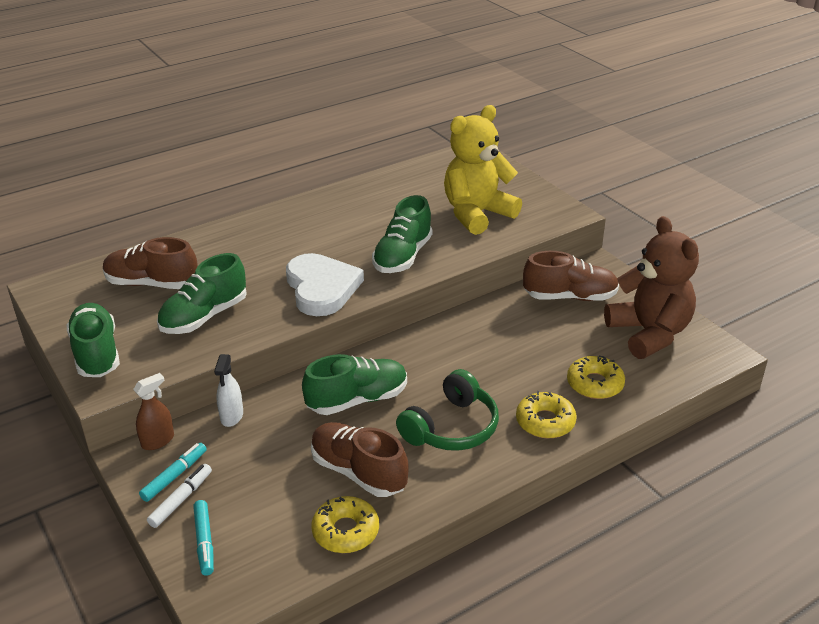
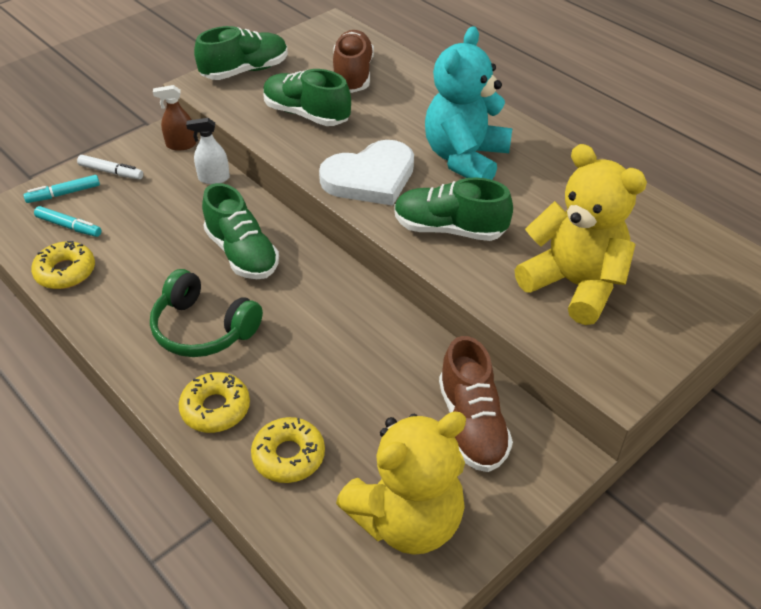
camera: 80 degrees right, 10 degrees up
brown spray bottle [133,373,174,450] -> brown spray bottle turned 135 degrees clockwise [153,85,196,151]
turquoise marker [139,443,207,502] -> turquoise marker moved to [34,206,102,237]
brown shoe [311,422,408,497] -> none
brown teddy bear [604,216,699,359] -> yellow teddy bear [336,411,466,555]
none -> turquoise teddy bear [425,26,512,180]

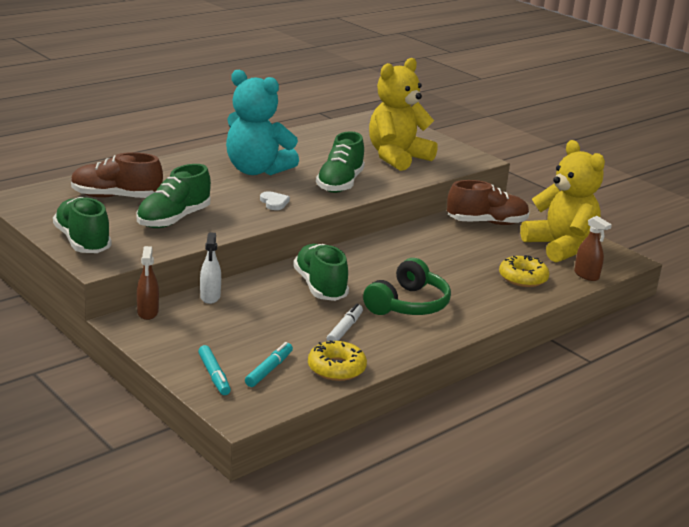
camera: 90 degrees left, 20 degrees down
white marker [77,155,143,179] -> white marker moved to [327,303,363,341]
yellow donut [179,372,250,433] -> none
green shoe [202,183,279,279] -> green shoe turned 75 degrees counterclockwise [293,244,349,301]
white heart [319,140,414,206] -> white heart [260,191,290,210], size x0.42
none -> brown spray bottle [574,216,612,281]

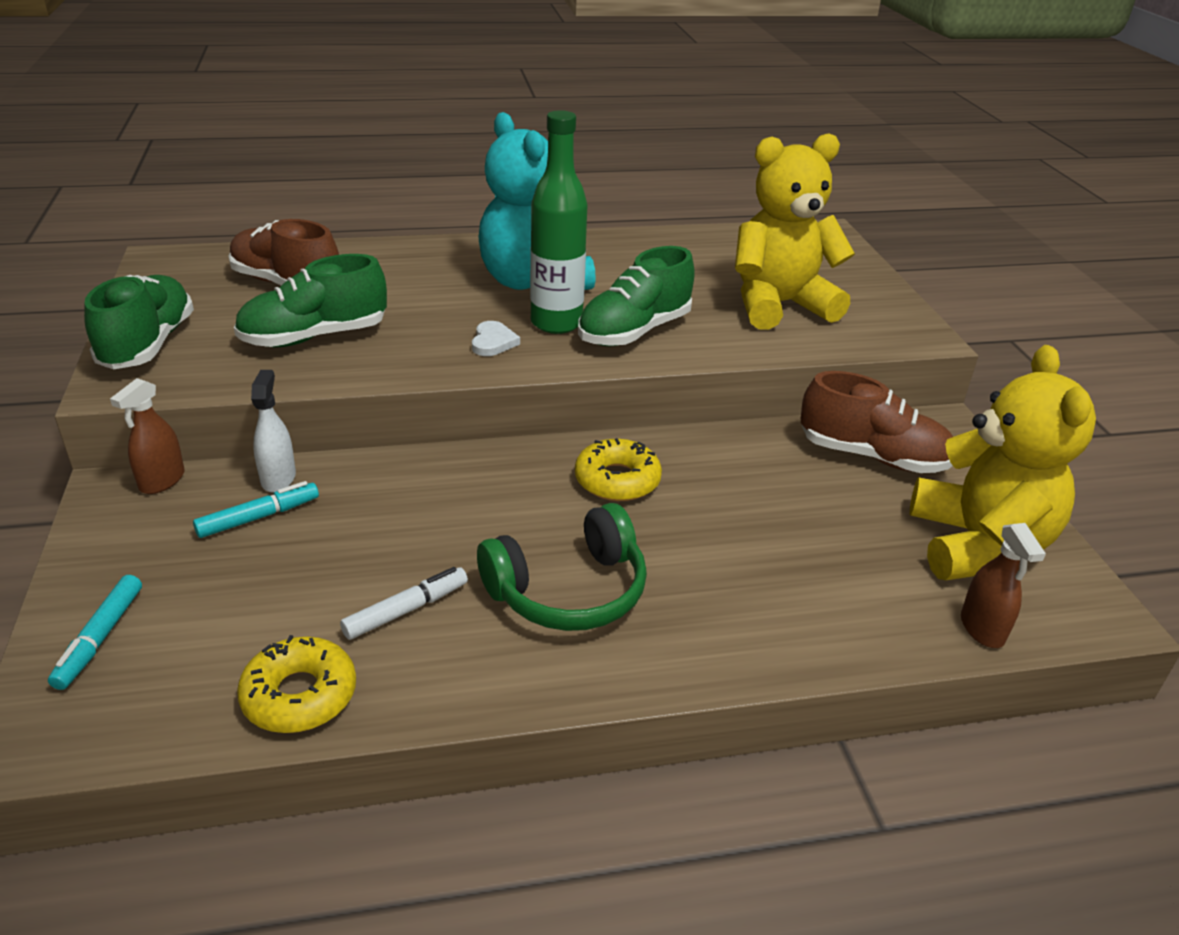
camera: 30 degrees right, 10 degrees up
white spray bottle [200,232,221,304] -> white spray bottle turned 150 degrees clockwise [251,370,296,493]
turquoise marker [245,342,293,387] -> turquoise marker moved to [193,481,319,538]
green shoe [293,244,349,301] -> none
yellow donut [499,255,550,287] -> yellow donut moved to [575,438,662,501]
none -> green bottle [530,110,588,334]

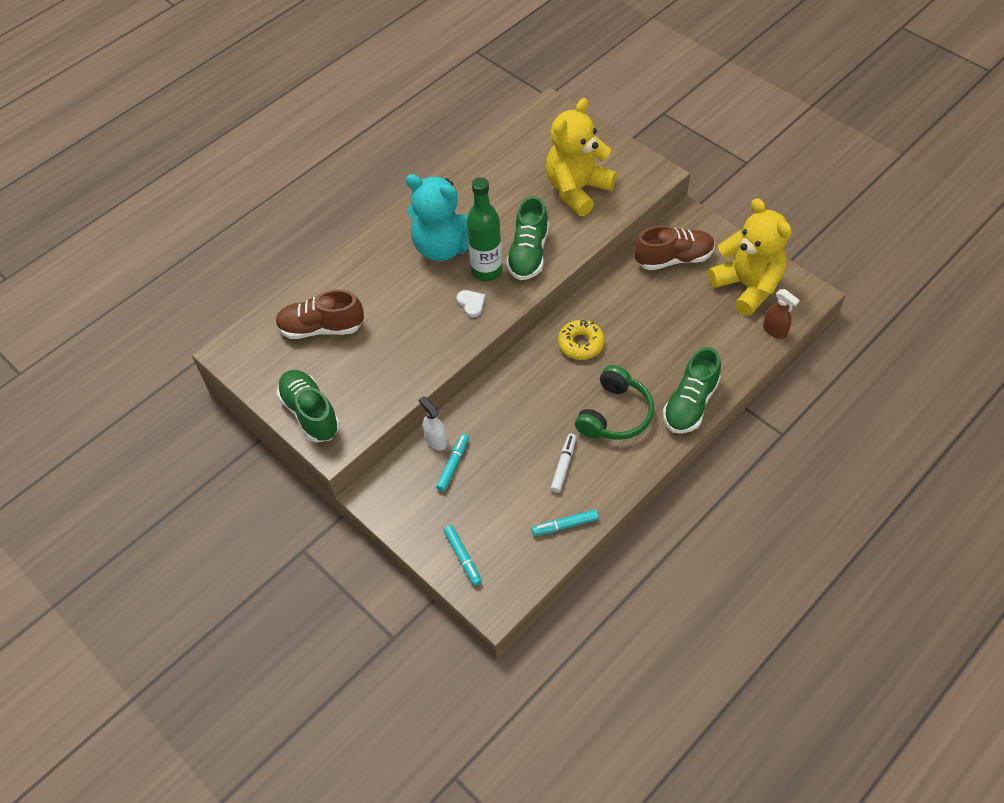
camera: 30 degrees left, 20 degrees up
brown spray bottle [110,378,185,494] -> none
green shoe [234,254,387,347] -> green shoe moved to [663,347,721,434]
yellow donut [237,635,356,733] -> turquoise marker [532,509,599,536]

